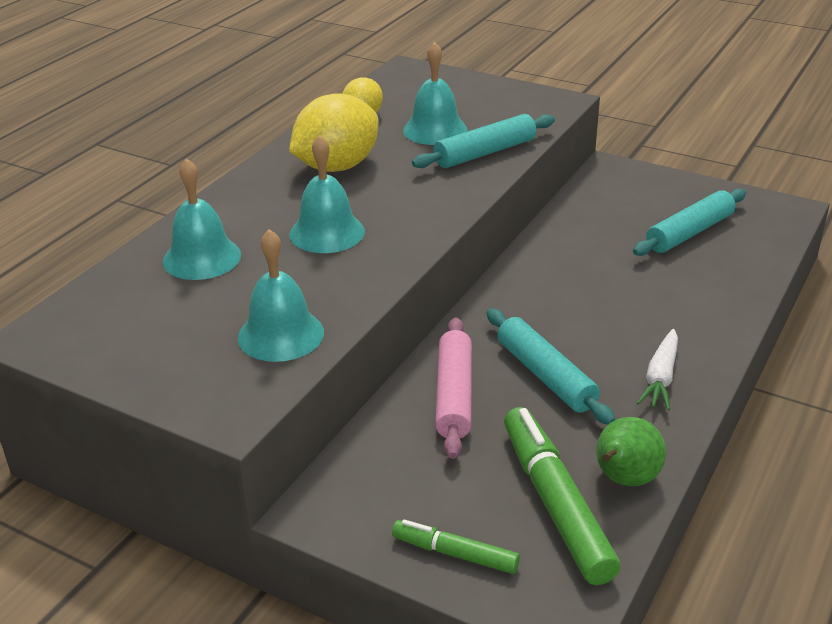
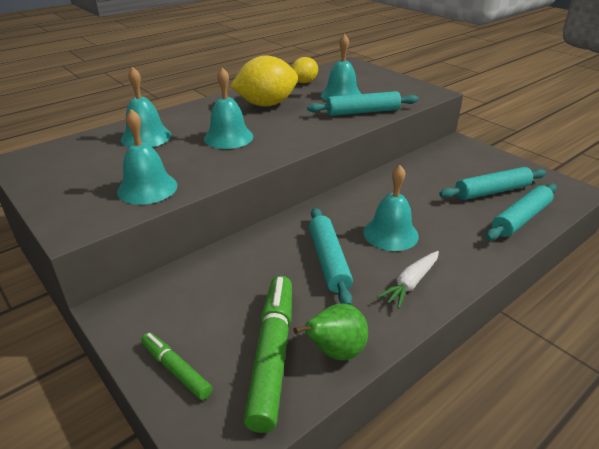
camera: 20 degrees right, 0 degrees up
pink rolling pin [435,317,472,459] -> none
none -> turquoise bell [363,165,419,251]
none -> turquoise rolling pin [486,183,557,241]

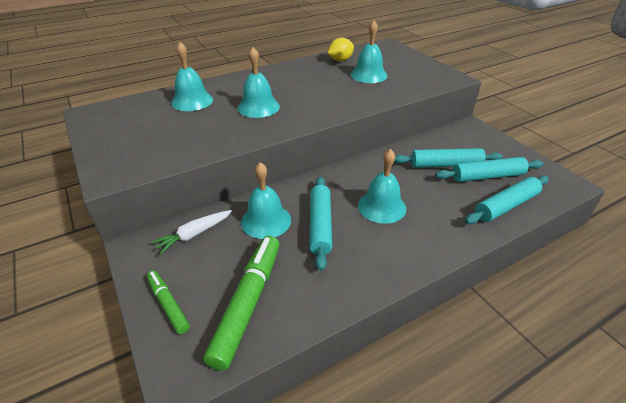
camera: 10 degrees right, 5 degrees up
turquoise bell [117,109,177,205] -> turquoise bell moved to [241,162,291,239]
yellow lemon [230,55,298,107] -> none
green pear [293,303,368,360] -> none
turquoise rolling pin [307,91,418,116] -> turquoise rolling pin moved to [394,148,503,168]
white carrot [377,251,439,309] -> white carrot moved to [151,210,232,255]

